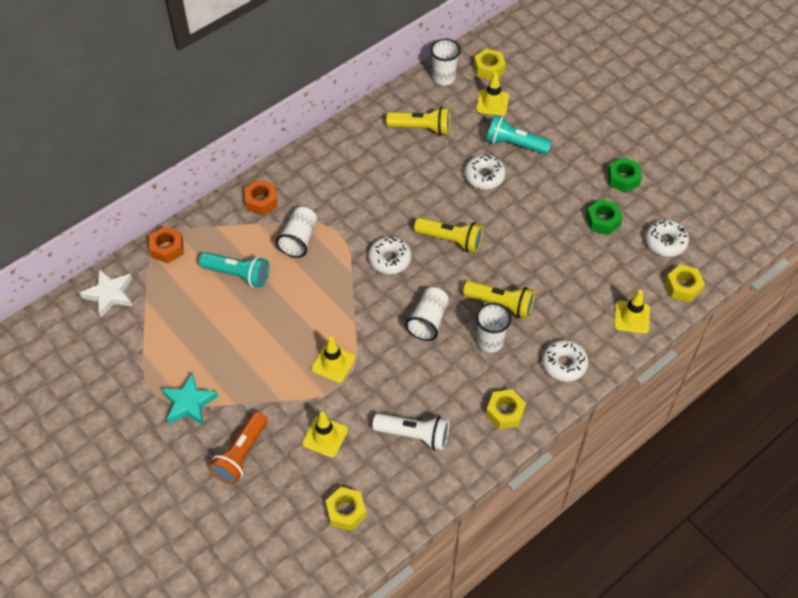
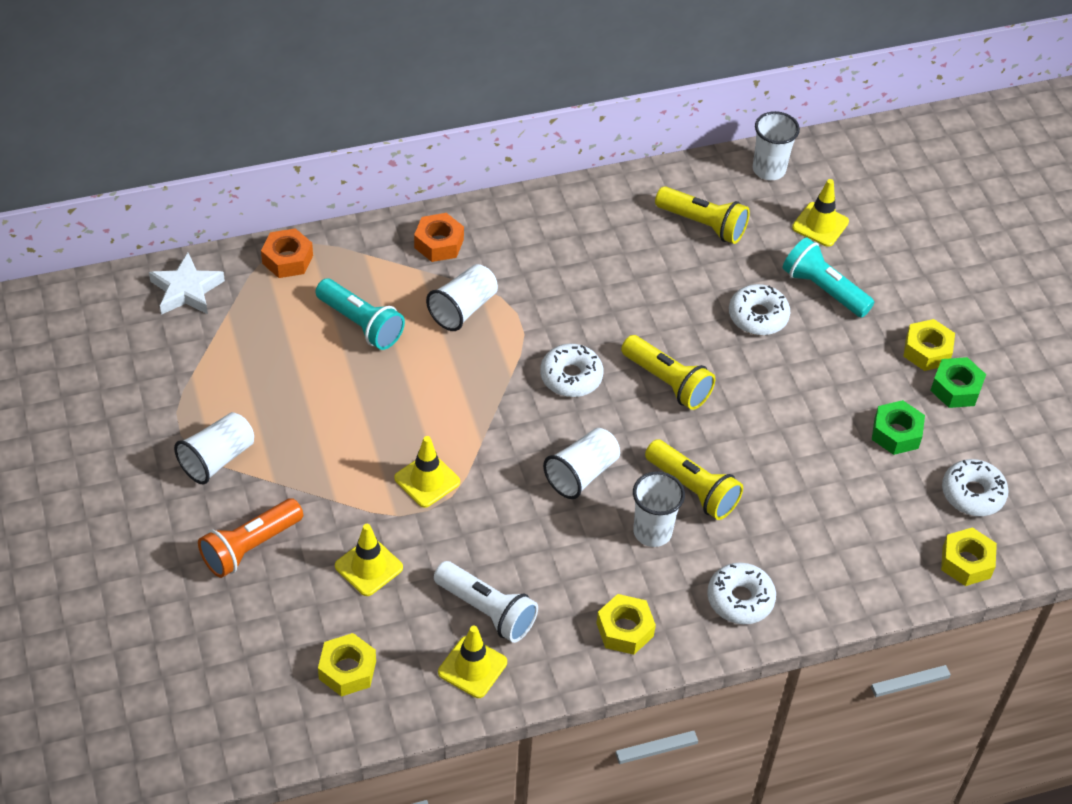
camera: 20 degrees right, 5 degrees down
turquoise star [161,373,218,425] -> white cup [174,412,254,485]
yellow nut [474,48,506,80] -> yellow nut moved to [903,319,955,371]
yellow traffic cone [614,290,650,334] -> yellow traffic cone moved to [438,626,507,698]

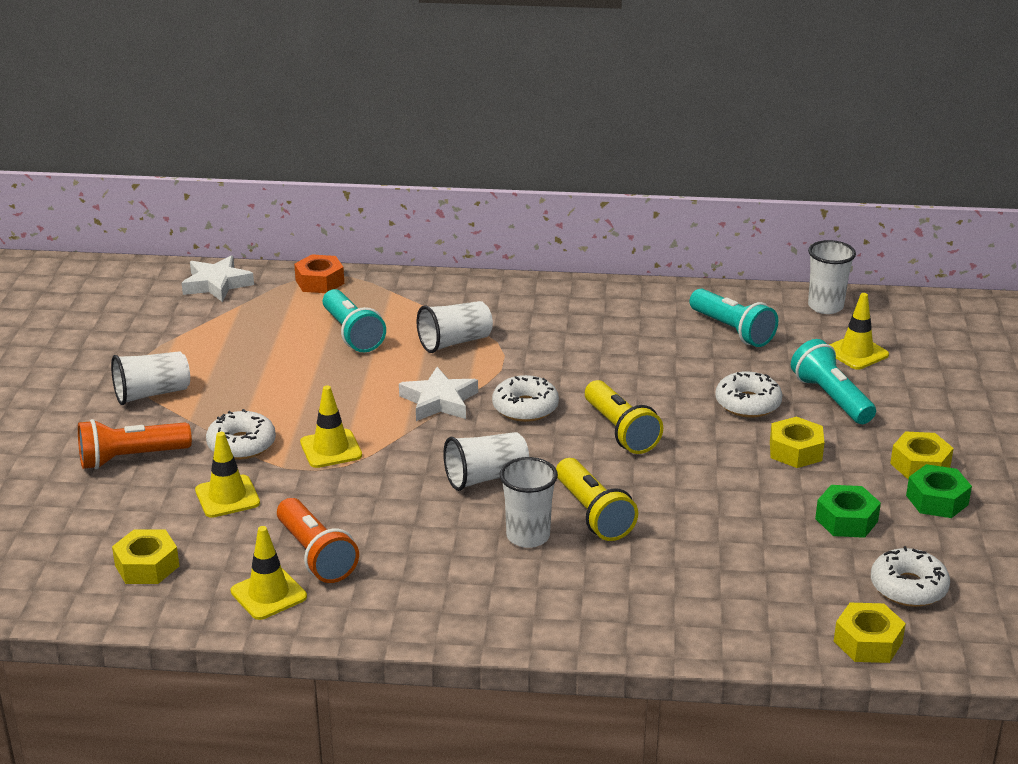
camera: 25 degrees right, 20 degrees down
orange nut [414,213,464,262] -> none
white flashlight [434,561,538,643] -> orange flashlight [277,498,359,583]
yellow nut [596,594,656,655] -> yellow nut moved to [770,417,824,468]
yellow flashlight [655,186,750,244] -> turquoise flashlight [689,289,778,347]
white donut [707,562,776,624] -> white donut moved to [206,409,276,460]
none -> white star [399,367,478,421]

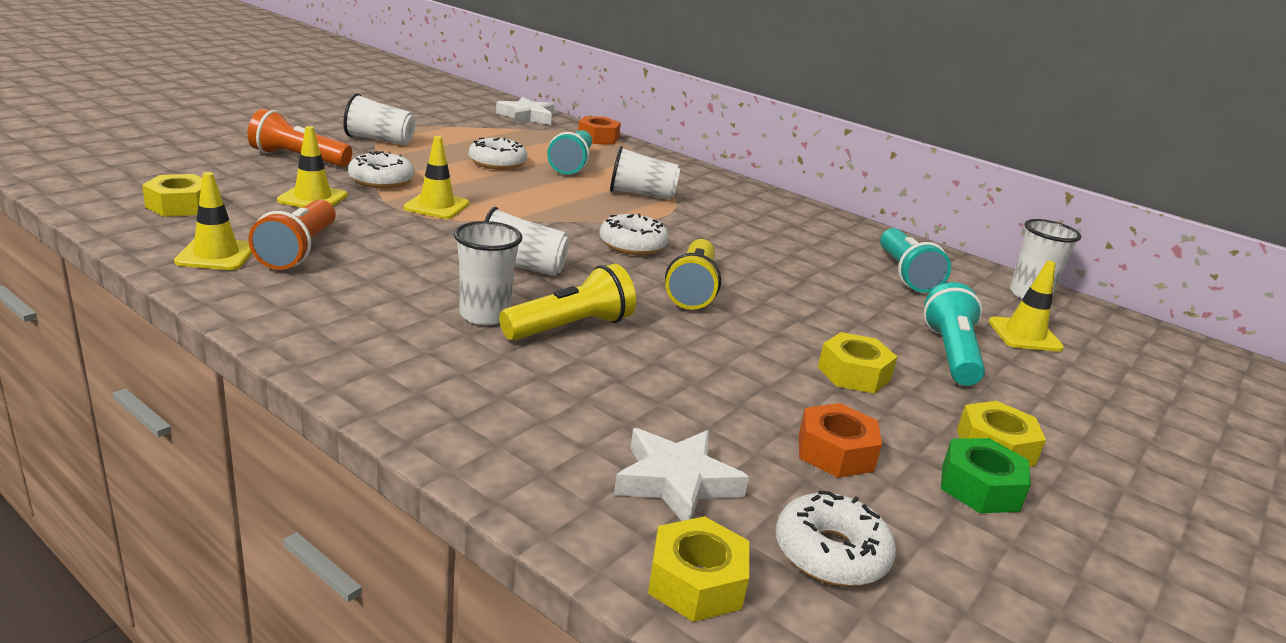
camera: 30 degrees right, 5 degrees down
white star [399,367,478,421] -> white star moved to [614,428,749,521]
yellow flashlight [556,458,638,541] -> yellow flashlight turned 135 degrees counterclockwise [499,264,636,341]
white donut [715,371,783,418] -> white donut moved to [469,138,527,170]
green nut [815,485,881,538] -> orange nut [799,403,882,478]

